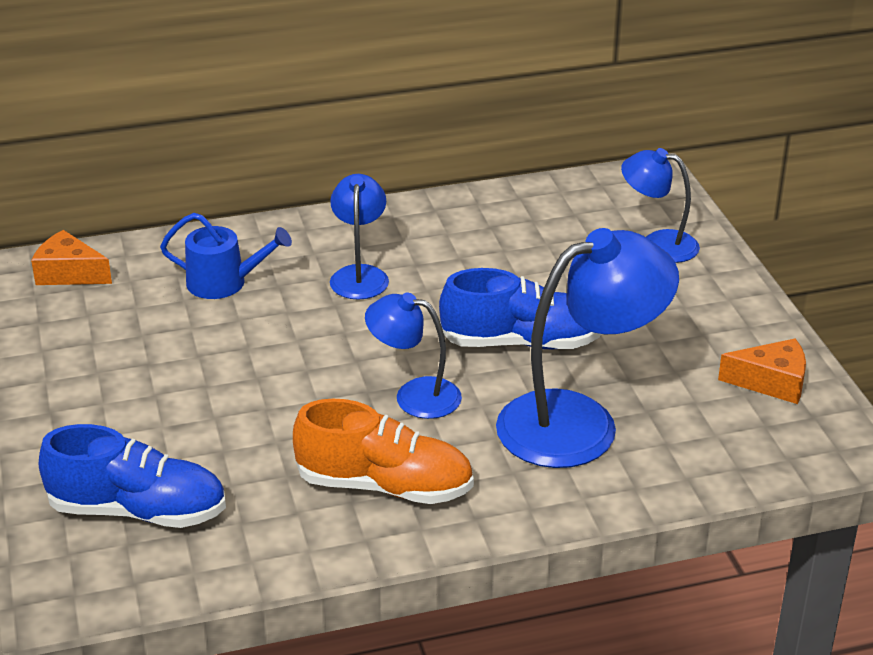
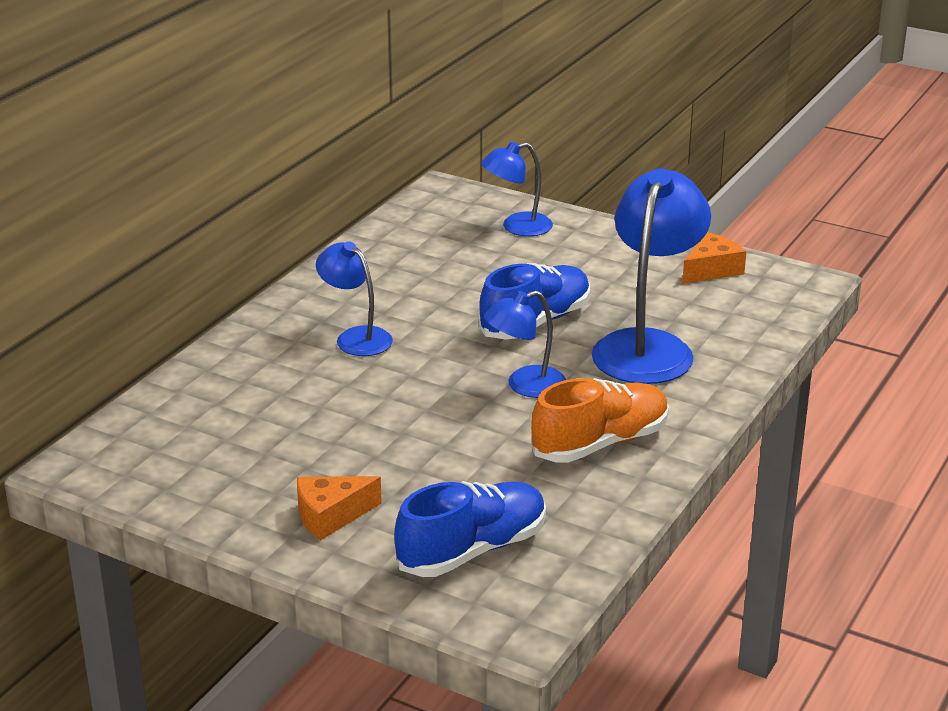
camera: 45 degrees left, 5 degrees down
orange cheese [31,230,112,285] -> orange cheese moved to [297,476,382,541]
blue watering can [160,213,292,299] -> none

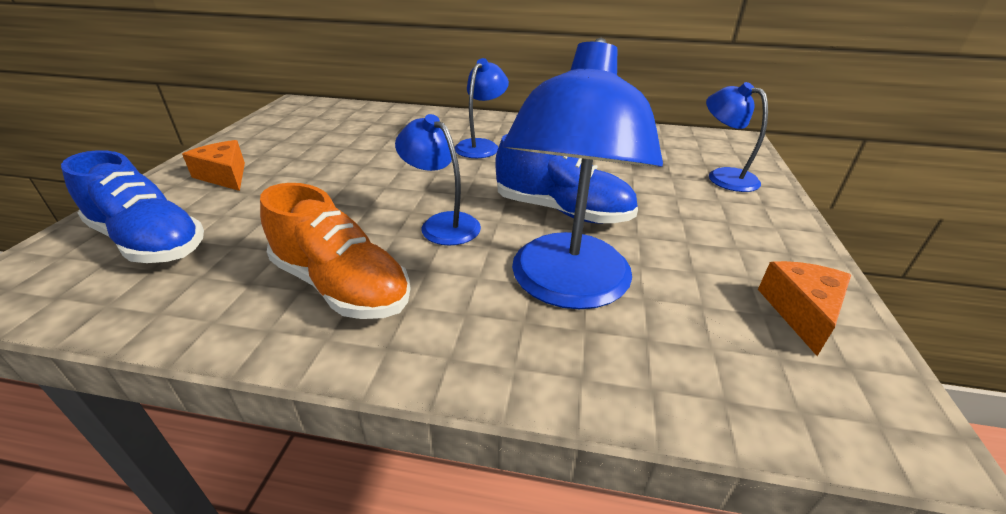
camera: 70 degrees right, 5 degrees up
blue lamp [592,168,711,384] -> blue lamp turned 105 degrees clockwise [502,38,663,309]
orange cheese [682,232,746,284] -> orange cheese turned 105 degrees counterclockwise [758,261,851,356]

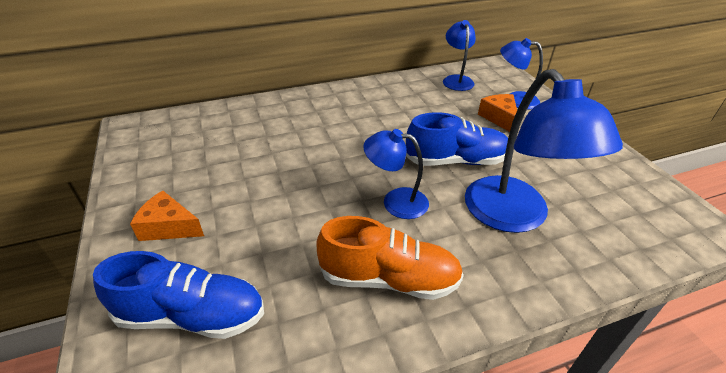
camera: 30 degrees left, 5 degrees up
blue lamp [455,58,509,158] -> blue lamp moved to [443,20,476,91]
orange cheese [758,261,851,356] -> orange cheese moved to [478,94,517,132]

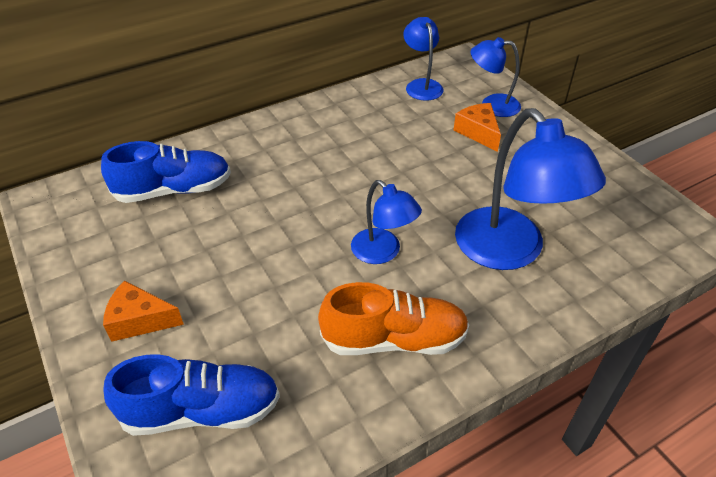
camera: 10 degrees left, 5 degrees up
blue lamp [363,129,429,219] -> blue lamp turned 135 degrees counterclockwise [351,180,422,264]
blue shoe [406,112,508,166] -> blue shoe moved to [101,141,231,203]

